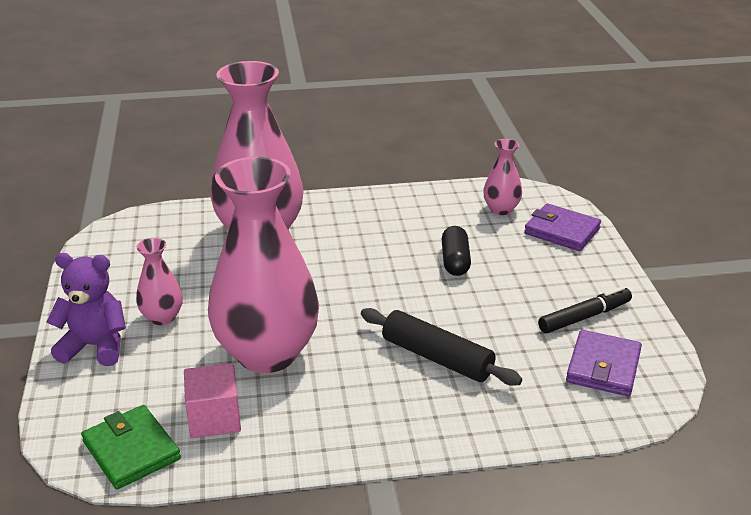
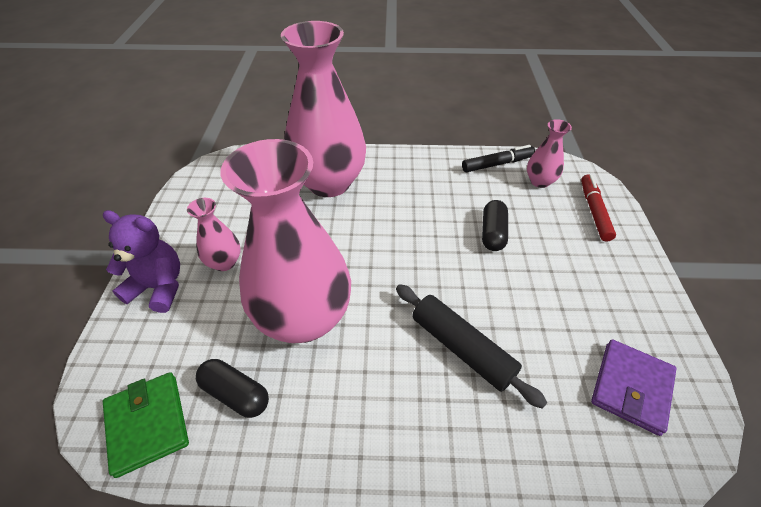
camera: 10 degrees right, 15 degrees up
pink cube [184,363,241,438] -> black capsule [196,359,269,418]
purple wallet [524,203,601,251] -> red marker [581,174,616,241]
black marker [538,286,632,333] -> black marker moved to [462,145,535,172]

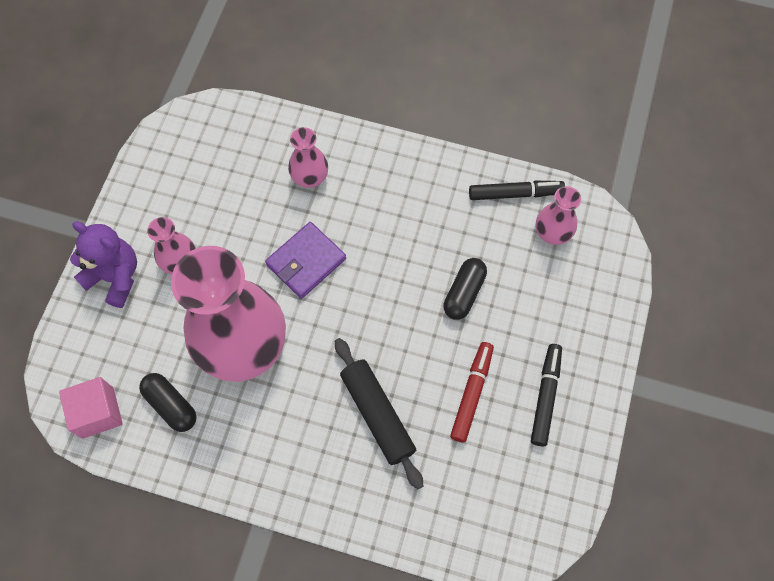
camera: 15 degrees right, 20 degrees up
green wallet [103,372,189,478] -> pink cube [59,377,123,439]
pink vase [281,21,366,197] -> pink vase [288,127,328,188], size x0.44
red marker [581,174,616,241] -> red marker moved to [450,342,494,442]
purple wallet [591,339,677,436] -> purple wallet moved to [265,222,346,299]
none -> black marker [531,344,562,446]

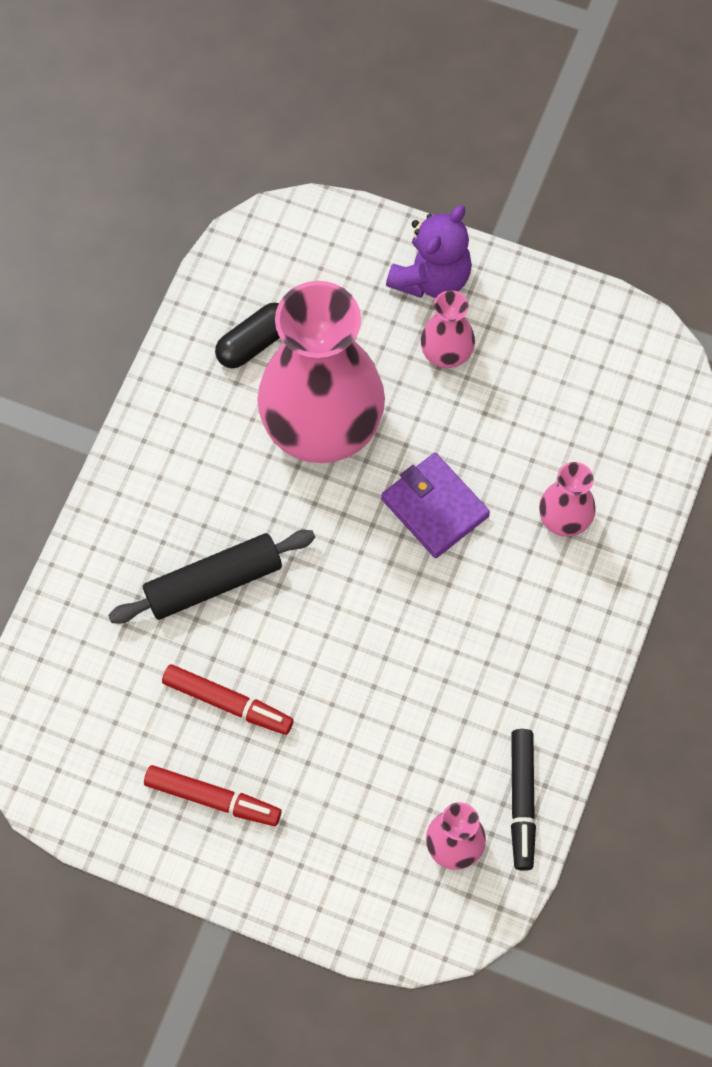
camera: 95 degrees right, 0 degrees up
pink cube [59,377,123,439] -> none
black capsule [443,258,487,320] -> none
black marker [531,344,562,446] -> red marker [144,765,281,826]

